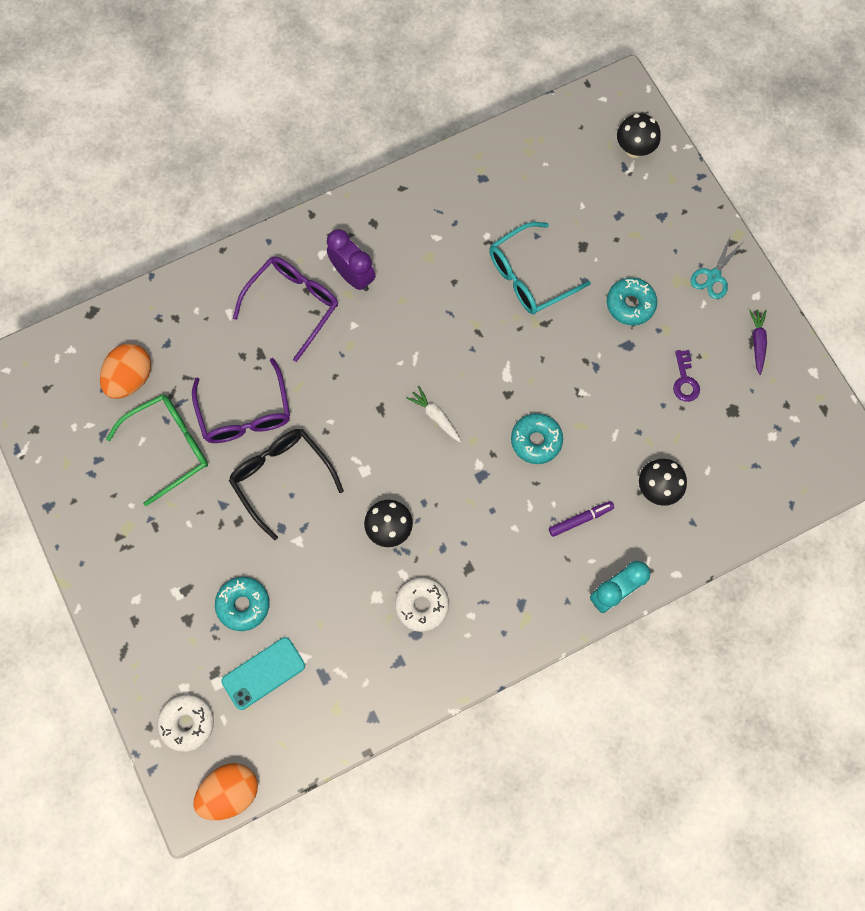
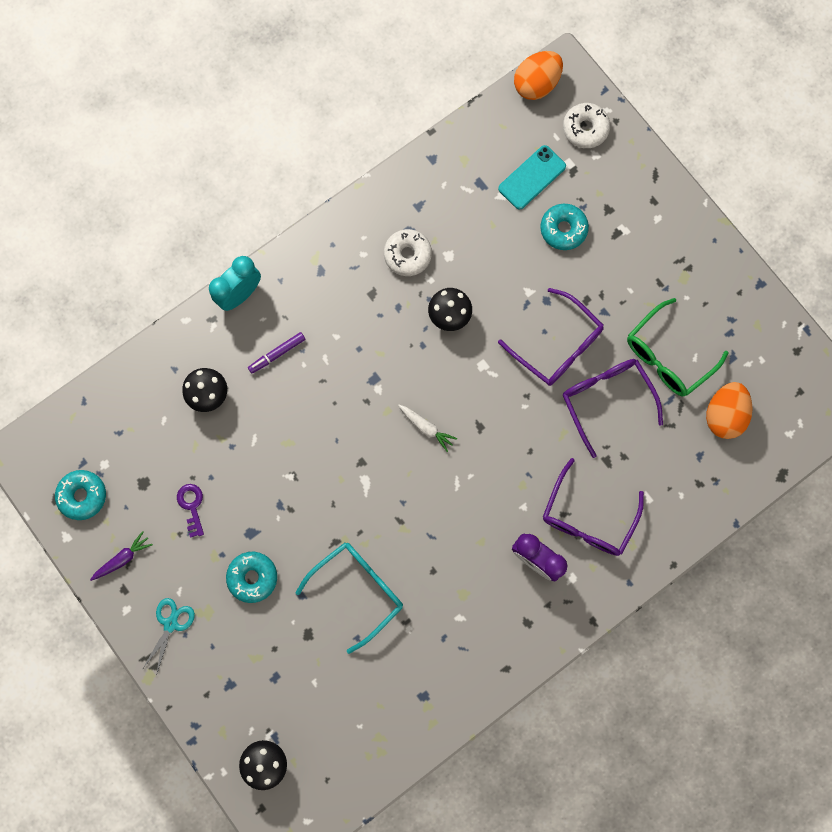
camera: 170 degrees right, 5 degrees up
black glasses [229,429,344,540] -> purple glasses [498,288,604,386]
turquoise donut [511,413,563,464] -> turquoise donut moved to [55,470,106,520]
purple carrot [749,309,767,375] -> purple carrot turned 120 degrees counterclockwise [90,531,153,581]

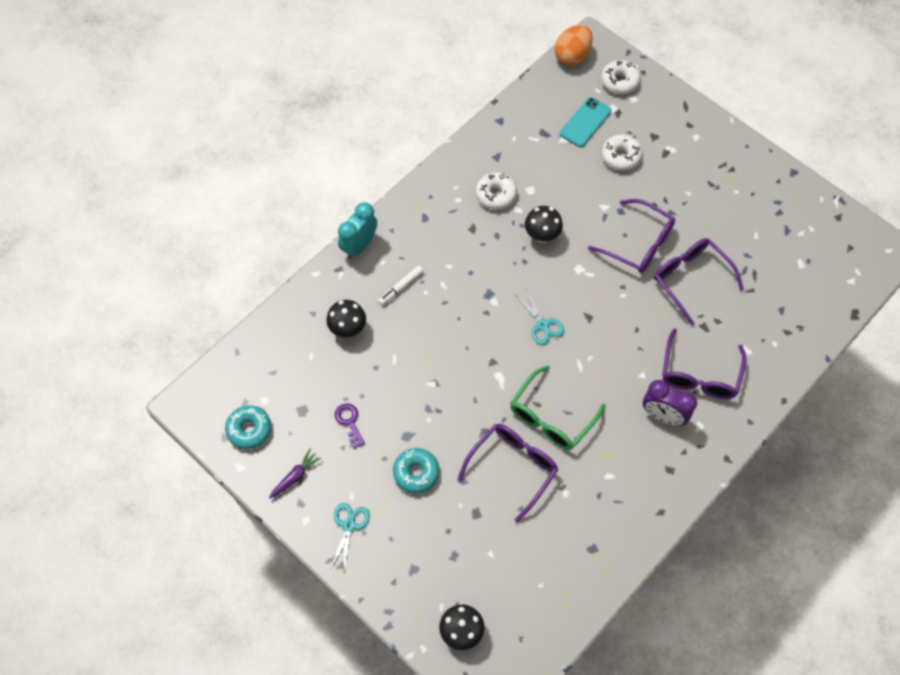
camera: 10 degrees left, 15 degrees down
purple marker [248,332,305,373] -> white marker [378,266,423,305]
turquoise glasses [296,543,403,654] -> purple glasses [458,424,558,523]
white carrot [398,405,457,452] -> turquoise scissors [515,289,564,345]
turquoise donut [540,204,589,250] -> white donut [602,134,643,171]
green glasses [627,298,729,396] -> green glasses moved to [510,365,606,450]
orange egg [706,382,752,439] -> none

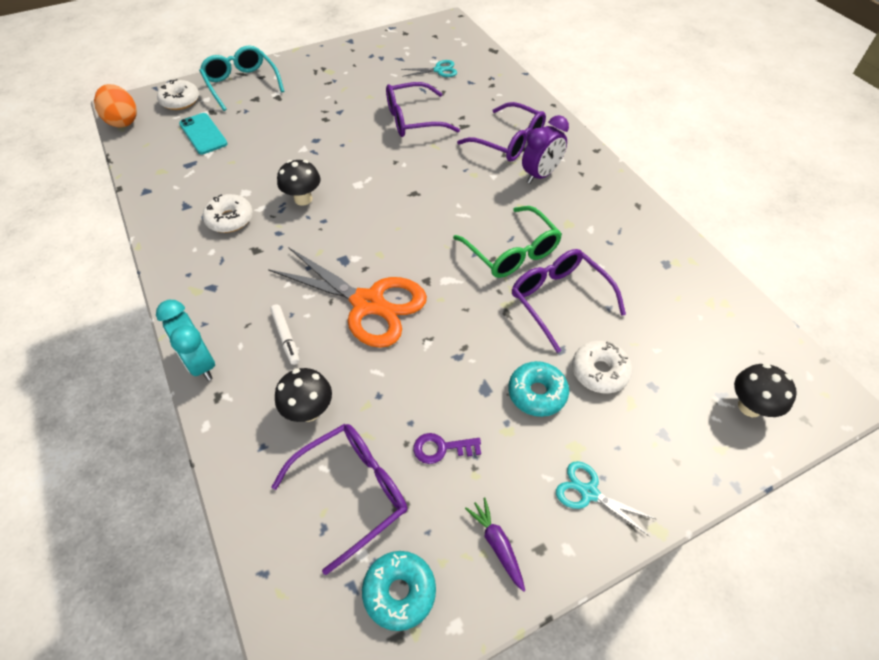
camera: 70 degrees left, 10 degrees down
turquoise scissors [515,289,564,345] -> turquoise scissors moved to [401,60,457,77]
purple glasses [588,199,675,273] -> purple glasses moved to [271,424,407,575]
white donut [602,134,643,171] -> white donut moved to [572,341,632,394]
none -> turquoise glasses [199,45,284,111]
none -> orange scissors [268,247,427,348]

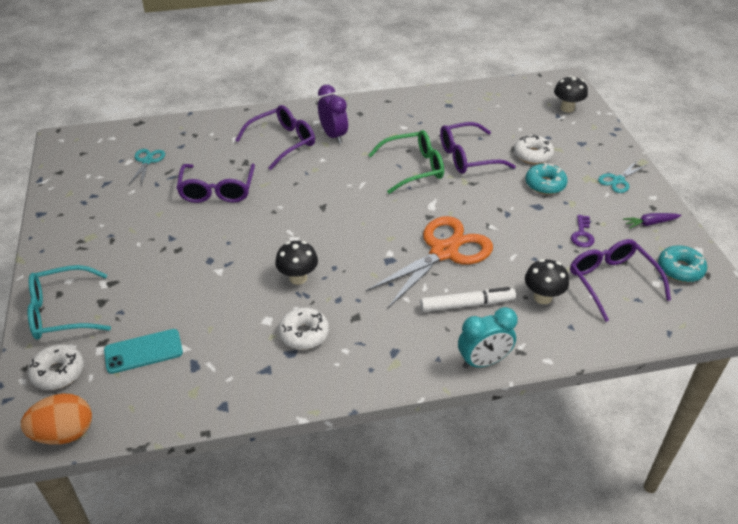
camera: 75 degrees left, 10 degrees down
white marker [270,304,299,365] -> white marker [420,287,516,312], size x1.50

